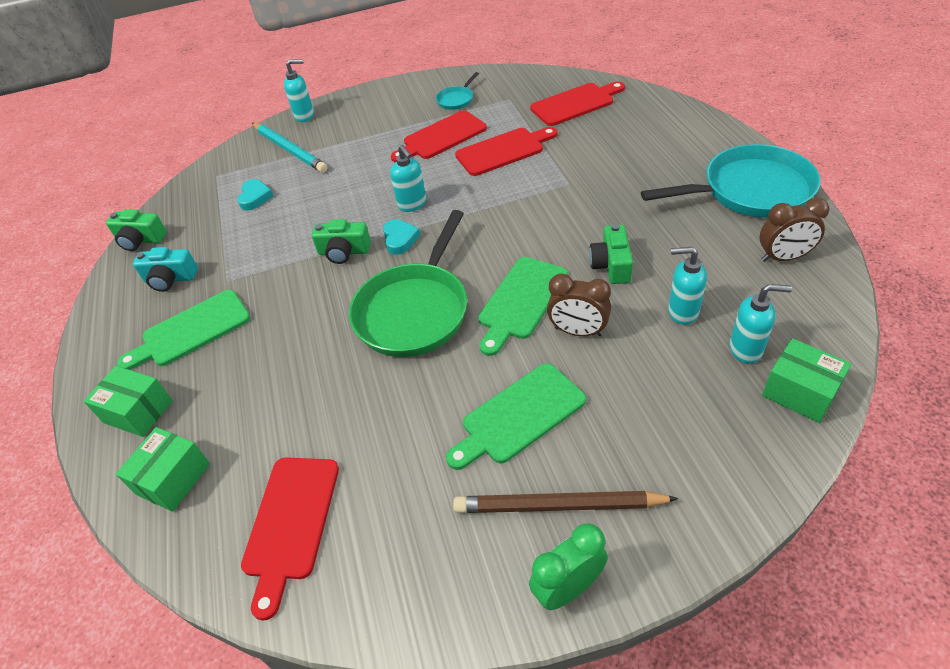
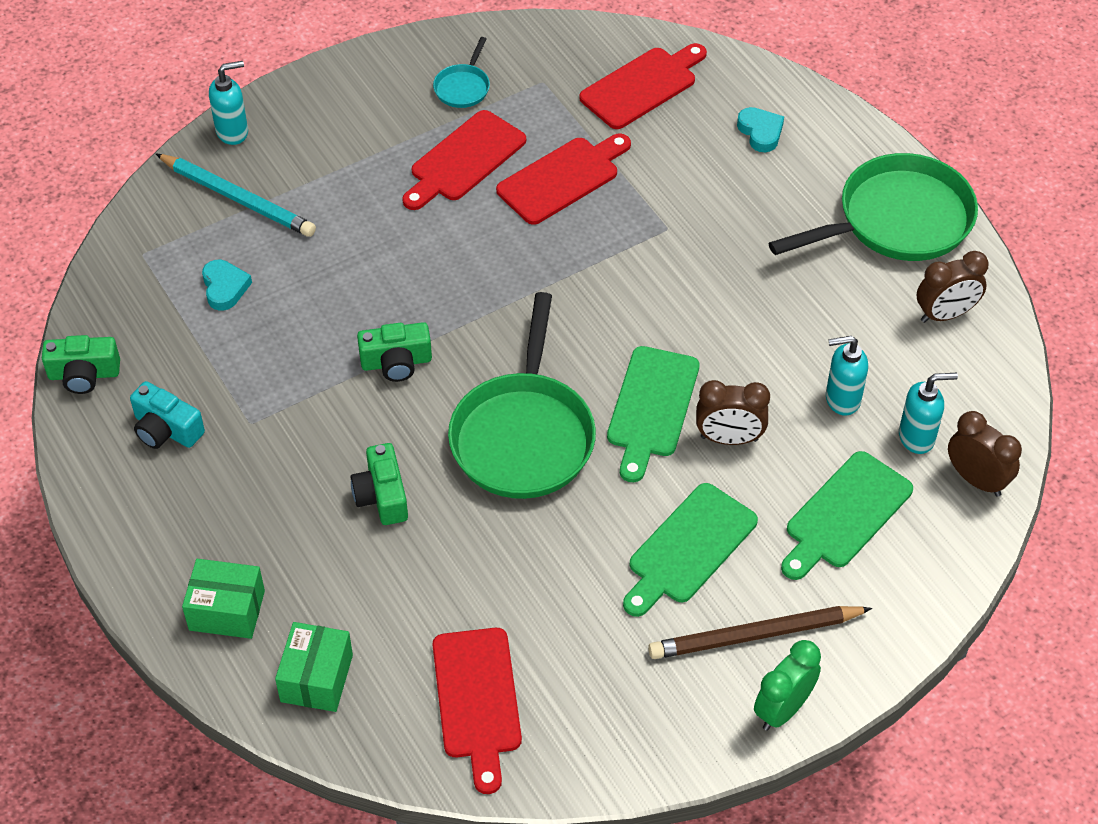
camera: 20 degrees left, 5 degrees up
green cutting board [117,290,251,370] -> green cutting board moved to [781,451,913,580]
turquoise camera [133,247,198,292] -> turquoise camera turned 45 degrees clockwise [130,381,205,449]
turquoise heart [383,219,421,255] -> turquoise heart moved to [737,107,784,152]
turquoise soap dispenser [390,145,426,212] -> none
green camera [589,224,633,284] -> green camera moved to [351,443,408,525]
turquoise pan [641,144,821,218] -> green pan [768,153,978,261]
green box [762,338,852,423] -> brown clock [948,411,1022,497]

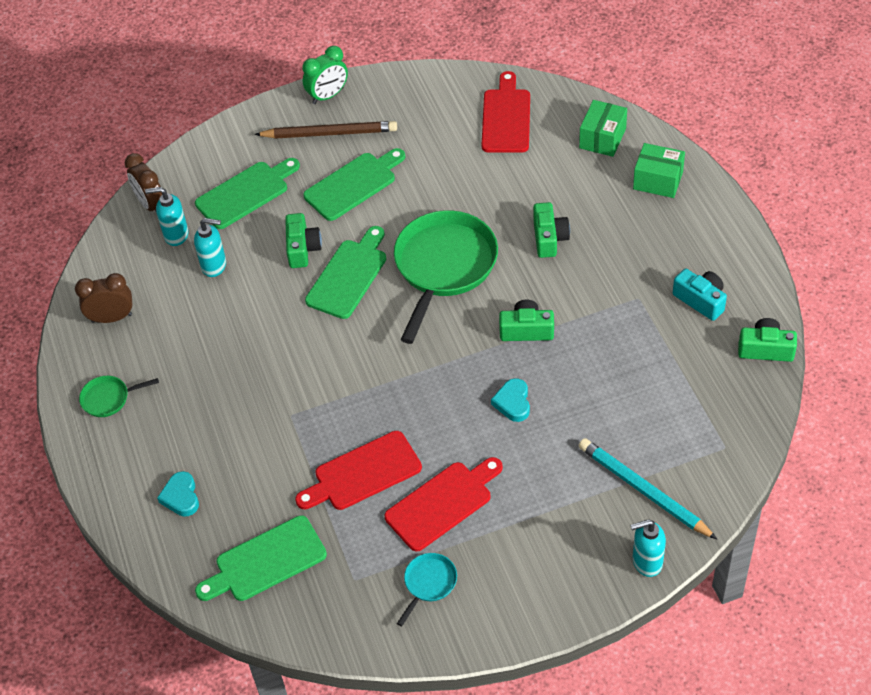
camera: 165 degrees left, 0 degrees up
turquoise heart [202,260,252,311] -> turquoise heart moved to [491,378,530,422]
red cutting board [579,43,707,129] -> green cutting board [195,515,327,601]
brown clock [696,380,770,445] -> green camera [285,213,322,268]
green pan [768,153,978,261] -> green pan [79,376,159,417], size x0.44

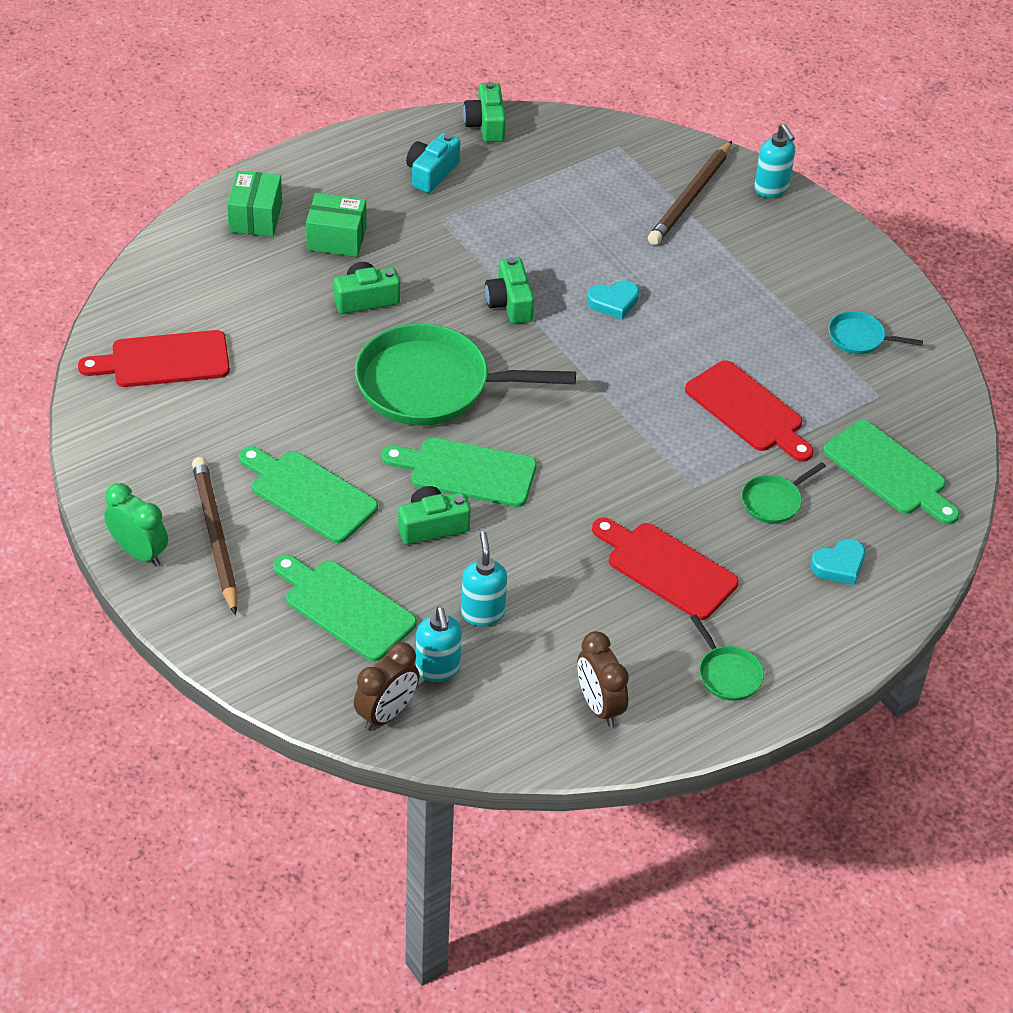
camera: 110 degrees left, 5 degrees down
red cutting board [384,457,503,551] -> red cutting board moved to [592,517,739,620]
green box [579,100,627,157] -> green box moved to [306,193,367,257]
turquoise pencil [579,438,717,539] -> brown pencil [648,141,732,245]
none -> green pan [741,462,826,524]

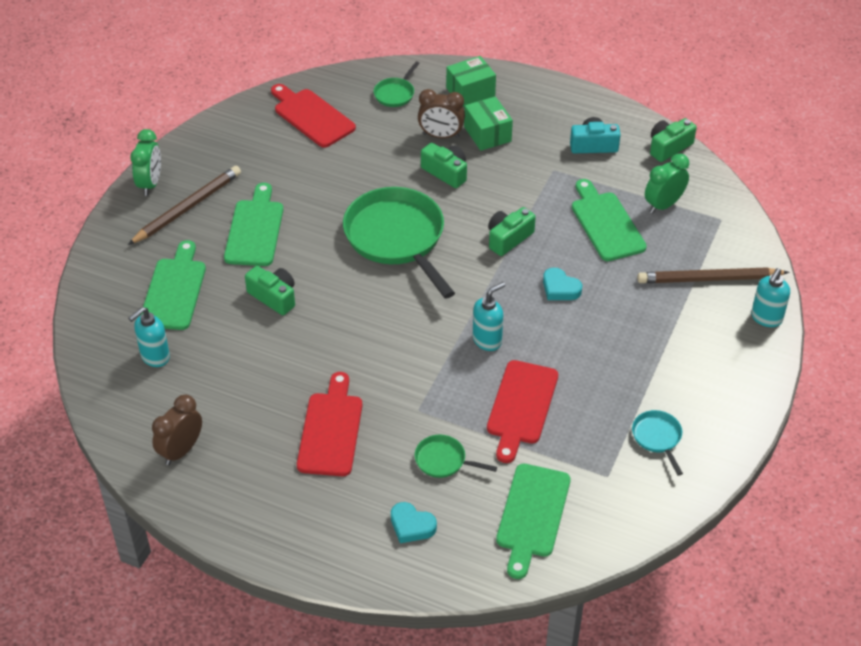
camera: 60 degrees right, 0 degrees up
brown clock [354,642,419,731] -> brown clock moved to [418,89,465,138]
green cutting board [382,437,537,507] -> green cutting board moved to [572,179,647,261]
turquoise soap dispenser [461,531,507,626] -> turquoise soap dispenser moved to [473,282,505,351]
green pan [690,615,764,701] -> green pan moved to [373,62,420,107]
none -> green clock [645,154,689,214]

